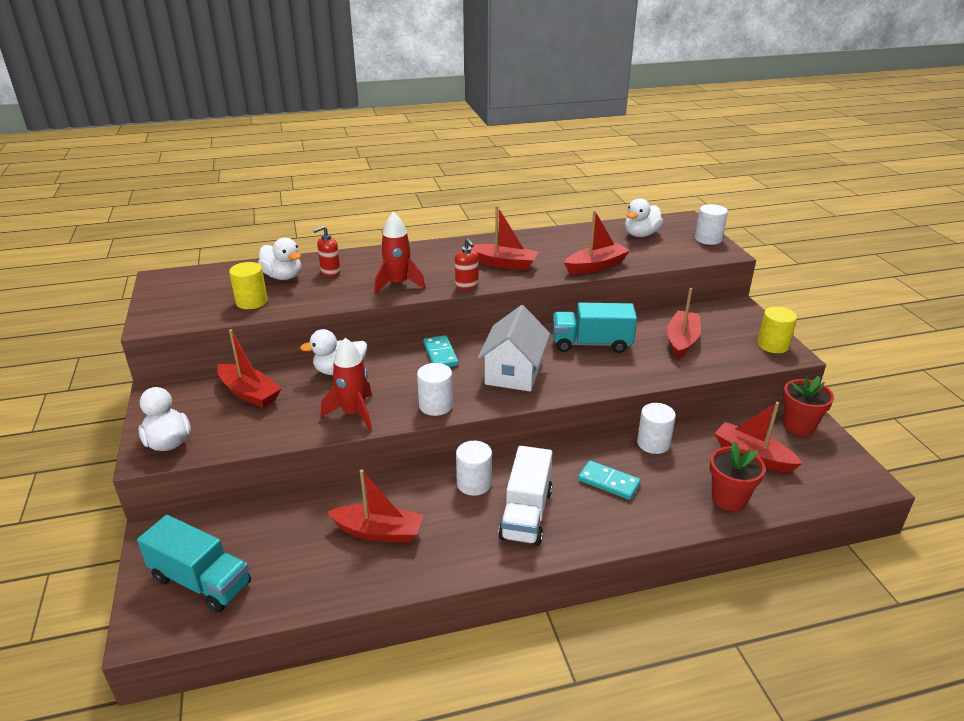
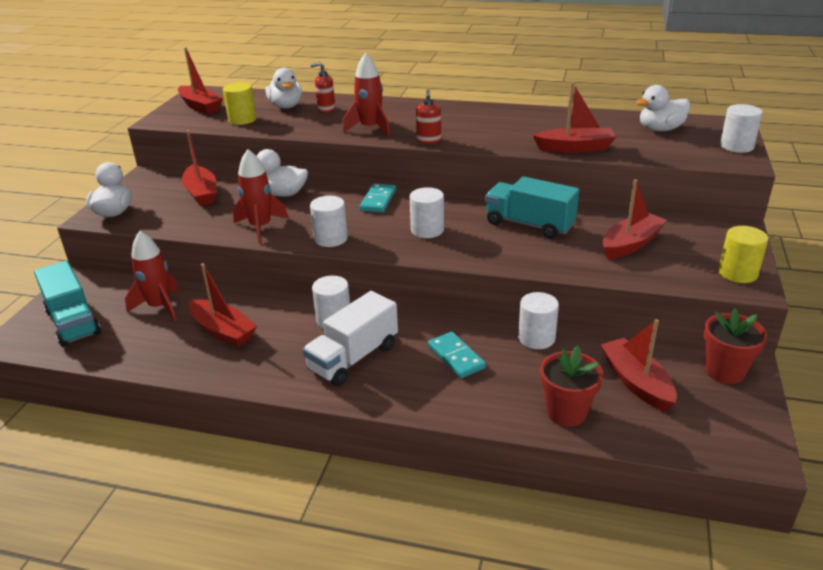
camera: 30 degrees right, 0 degrees up
red boat [469,206,539,271] -> red boat moved to [178,48,223,114]
white house [477,305,550,392] -> white cylinder [410,187,444,238]
none -> red rocket [125,231,179,321]

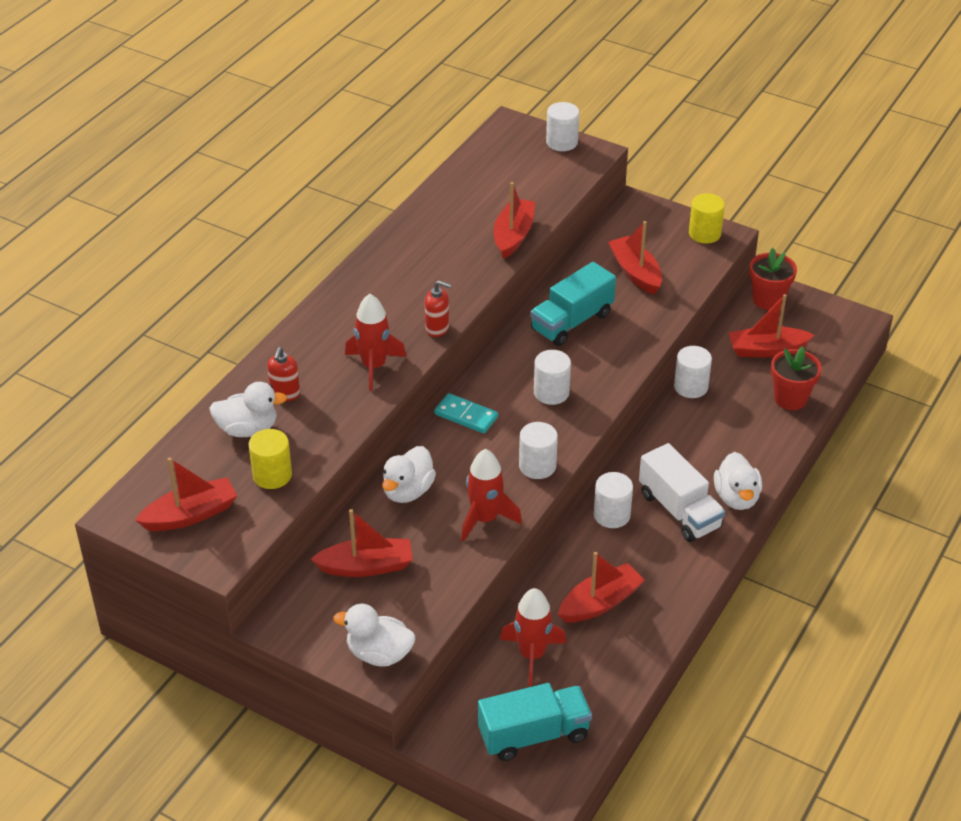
camera: 75 degrees left, 10 degrees up
turquoise domino [428,332,486,378] -> none
white duck [636,85,690,131] -> white duck moved to [714,452,762,510]

